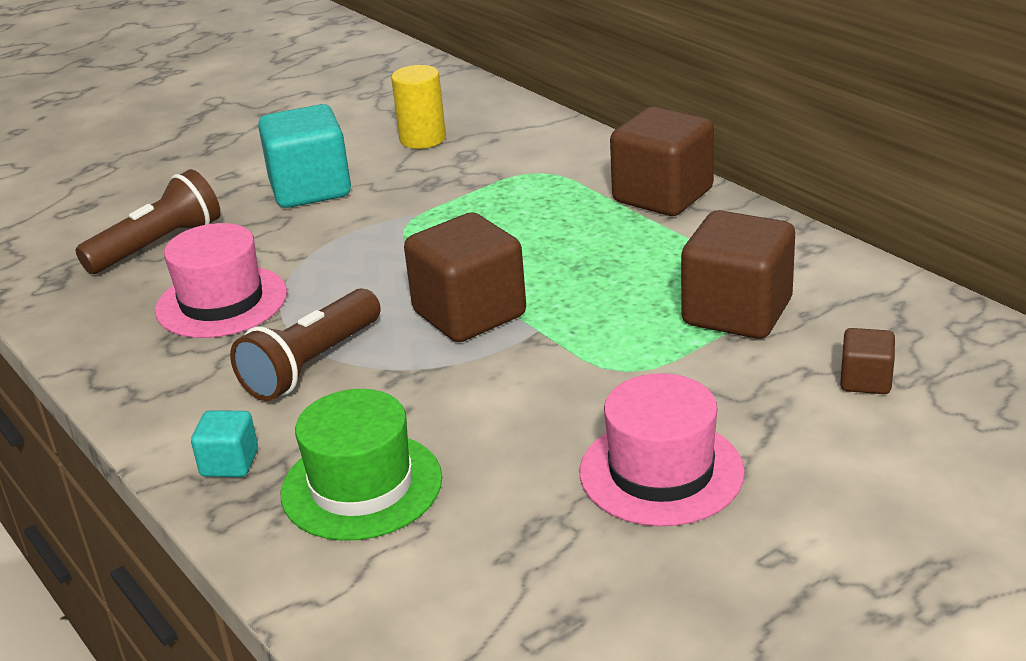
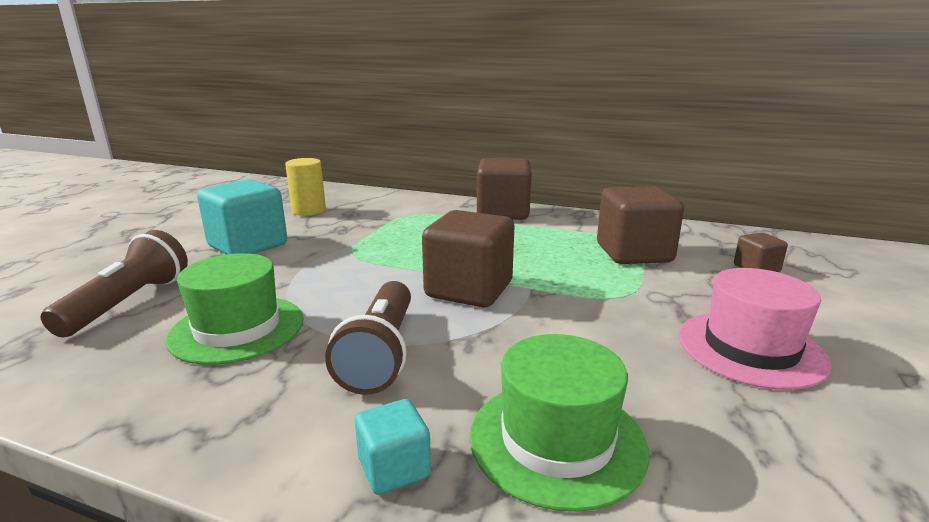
camera: 35 degrees left, 10 degrees down
pink hat [155,223,287,338] -> green hat [165,253,304,365]

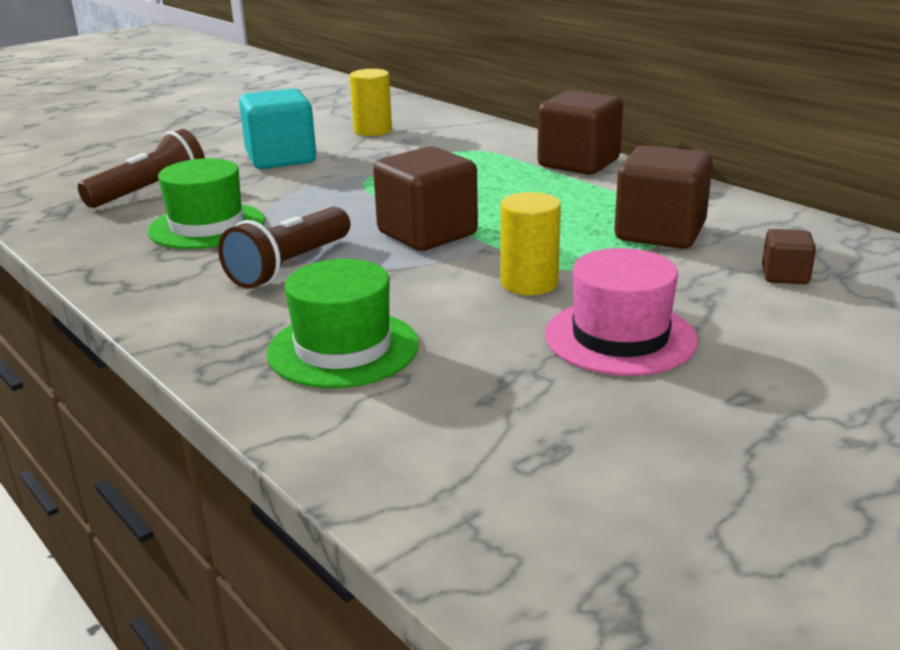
camera: 30 degrees right, 5 degrees up
turquoise cube [355,399,431,495] -> none
none -> yellow cylinder [500,192,561,295]

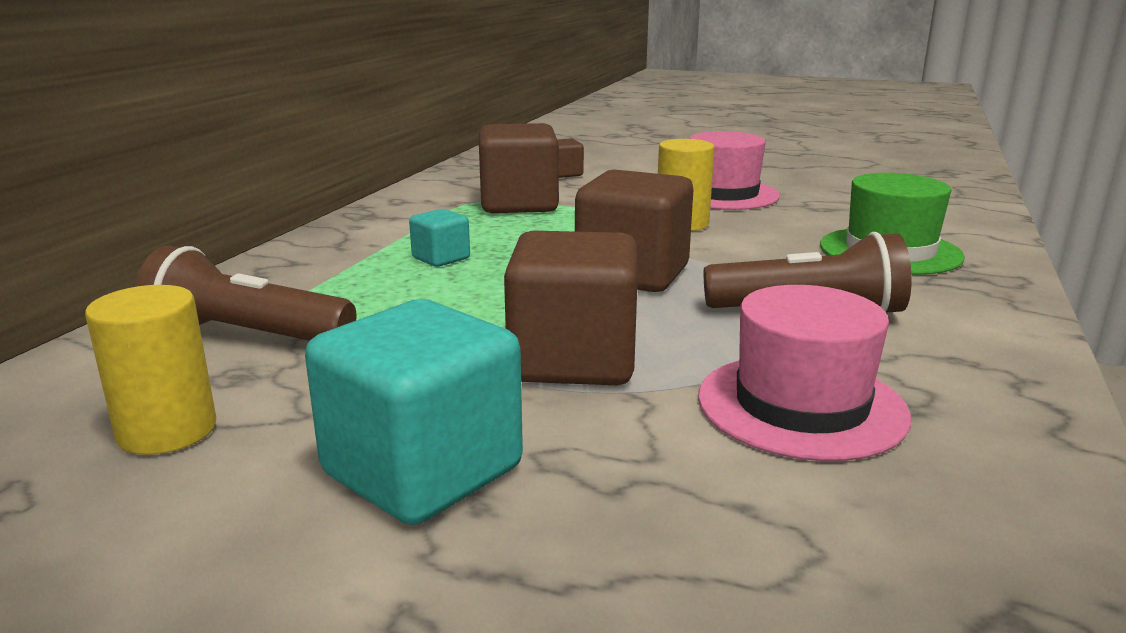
camera: 120 degrees left, 5 degrees down
brown flashlight [78,129,205,208] -> brown flashlight moved to [135,246,357,341]
green hat [148,158,265,249] -> pink hat [698,285,911,461]
brown cube [537,90,623,175] -> brown cube moved to [504,231,638,385]
none -> turquoise cube [409,209,470,267]

